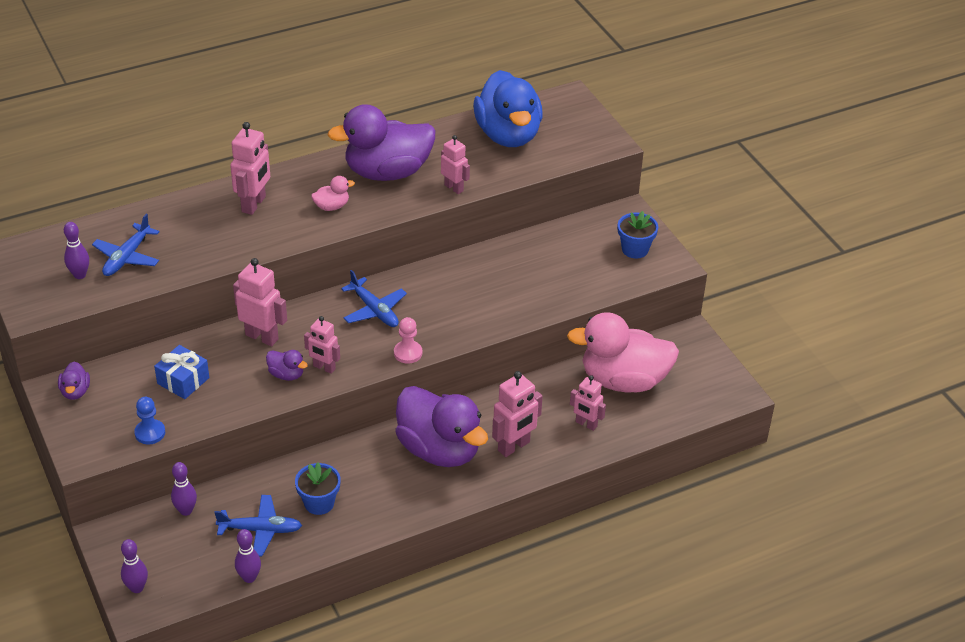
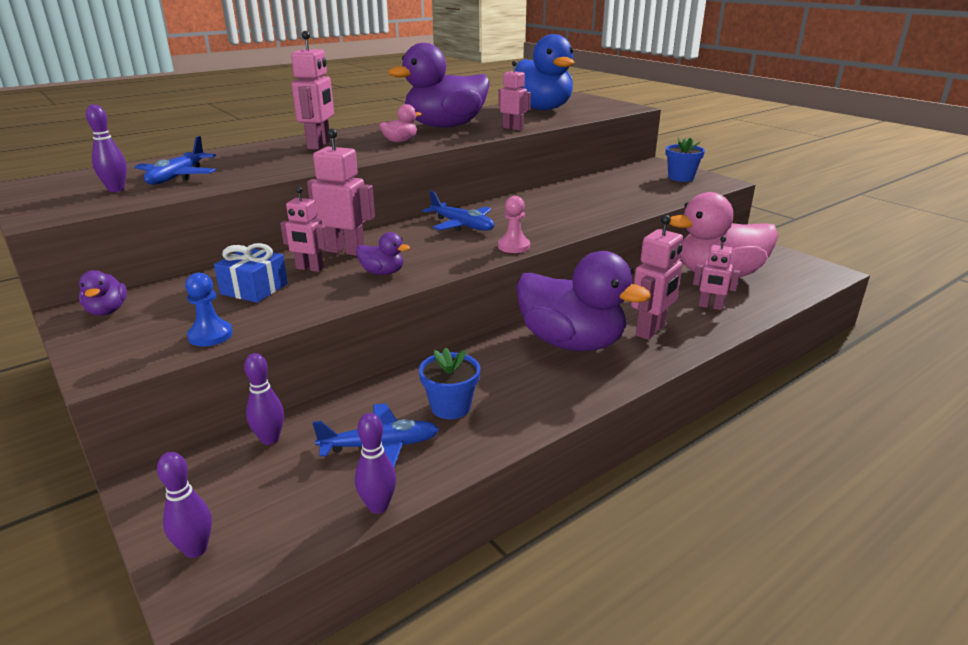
camera: 10 degrees left, 15 degrees down
pink robot [304,316,340,374] -> pink robot moved to [280,187,328,272]

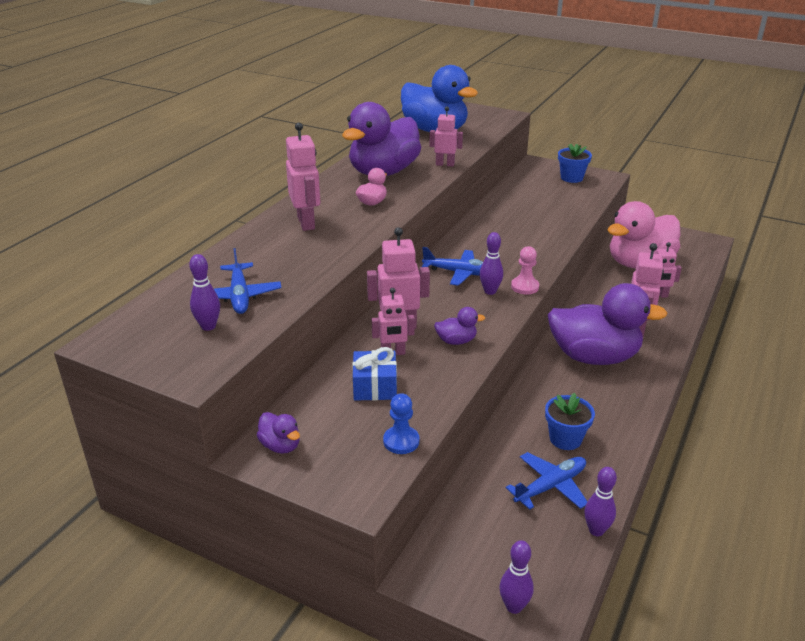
camera: 25 degrees left, 5 degrees up
purple bowling pin [244,353,284,445] -> purple bowling pin moved to [480,232,503,295]

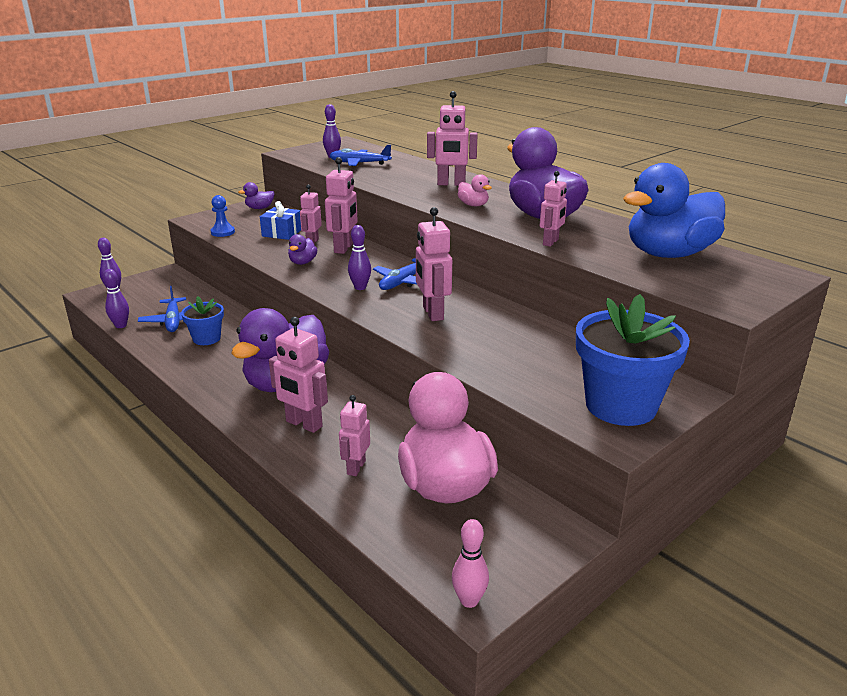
camera: 110 degrees right, 5 degrees down
pink pawn [511,246,539,295] -> none
blue flower pot [558,143,592,183] -> blue flower pot [576,294,690,426], size x1.88
none -> pink robot [416,207,452,321]
none -> pink bowling pin [452,519,489,608]

